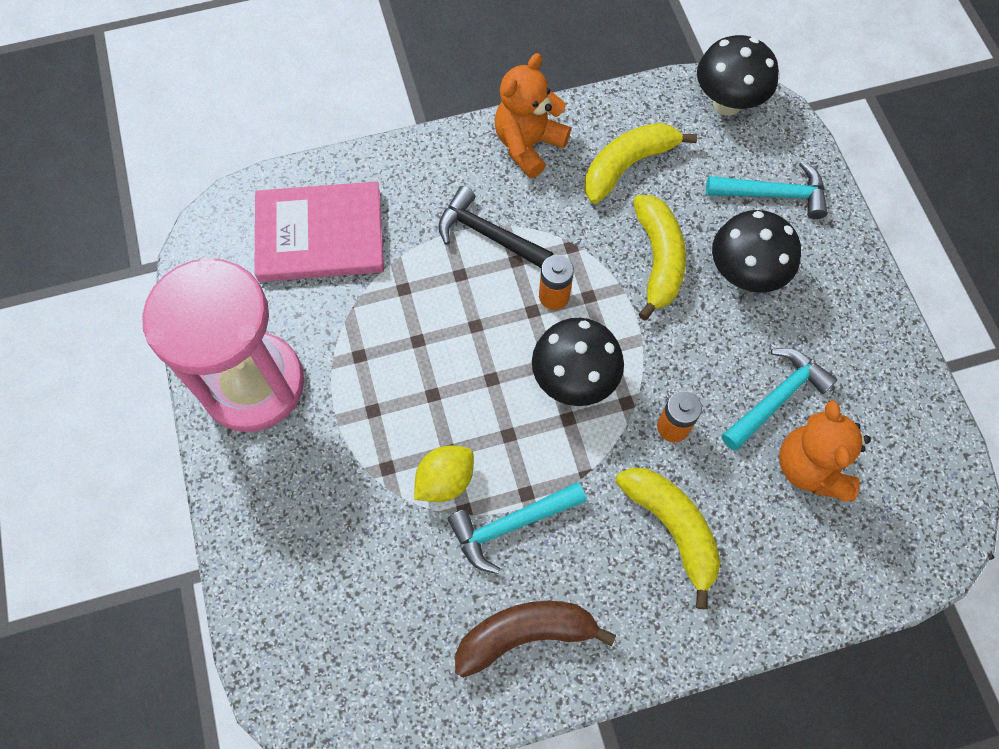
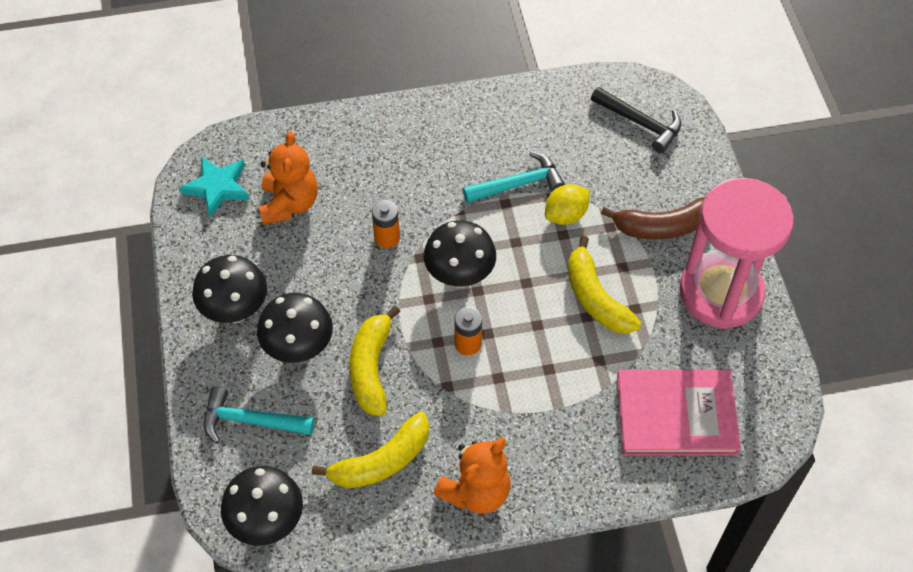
camera: 175 degrees left, 10 degrees down
black hammer [438,186,553,268] -> black hammer moved to [591,87,681,153]
brown banana [455,601,616,678] -> brown banana moved to [601,197,705,239]
yellow banana [616,468,721,609] -> yellow banana moved to [568,236,641,334]
turquoise hammer [722,348,837,451] -> none
none -> turquoise star [179,156,250,217]
none -> black mushroom [192,255,267,323]

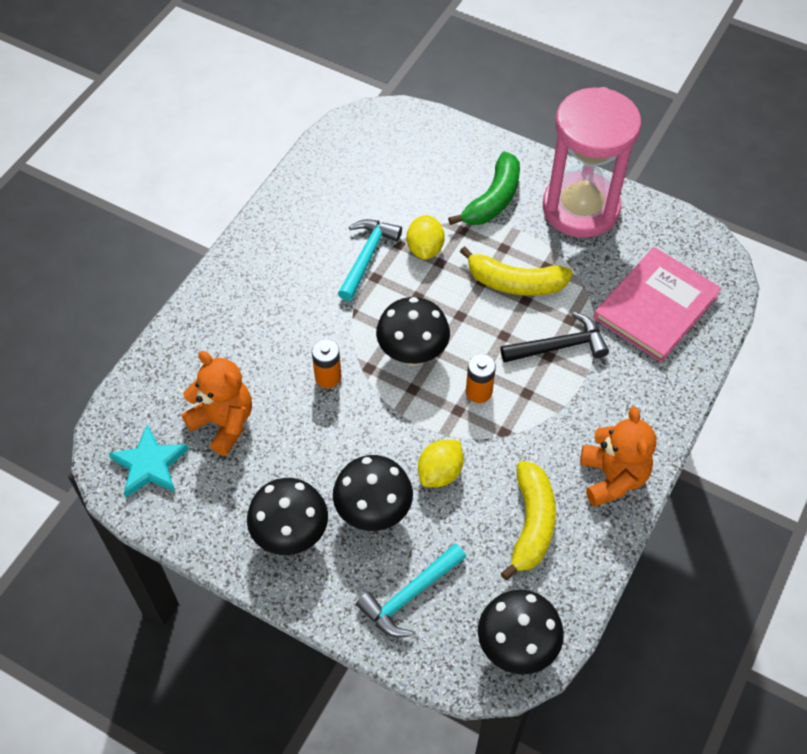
camera: 50 degrees left, 0 degrees up
yellow banana [349,306,401,416] -> yellow lemon [418,440,464,487]
black hammer [591,87,681,153] -> black hammer moved to [501,312,609,363]
brown banana [601,197,705,239] -> green banana [448,151,520,225]

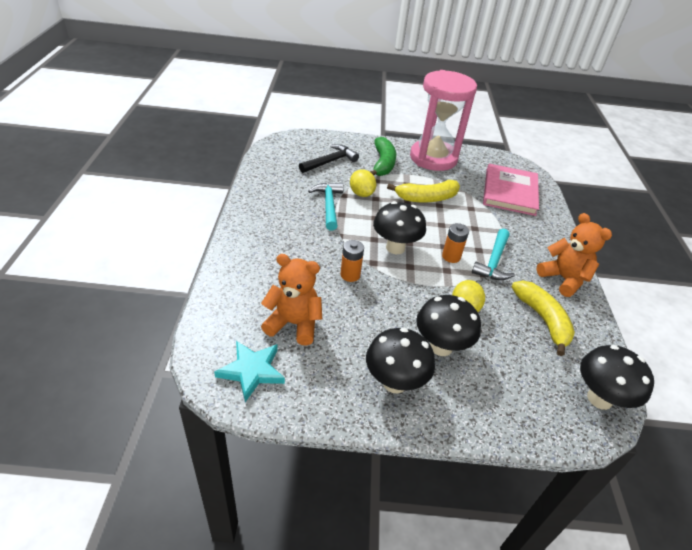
camera: 30 degrees left, 15 degrees down
turquoise hammer [356,543,466,637] -> turquoise hammer moved to [472,228,515,280]
black hammer [501,312,609,363] -> black hammer moved to [299,144,359,173]

